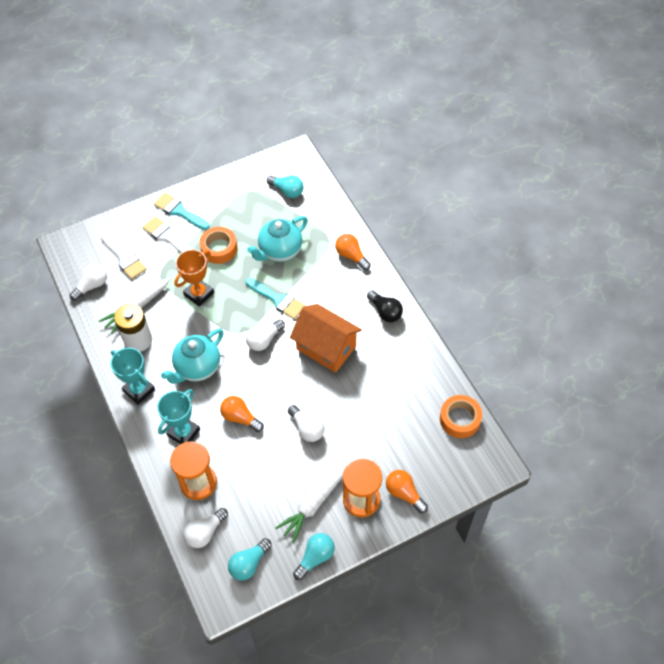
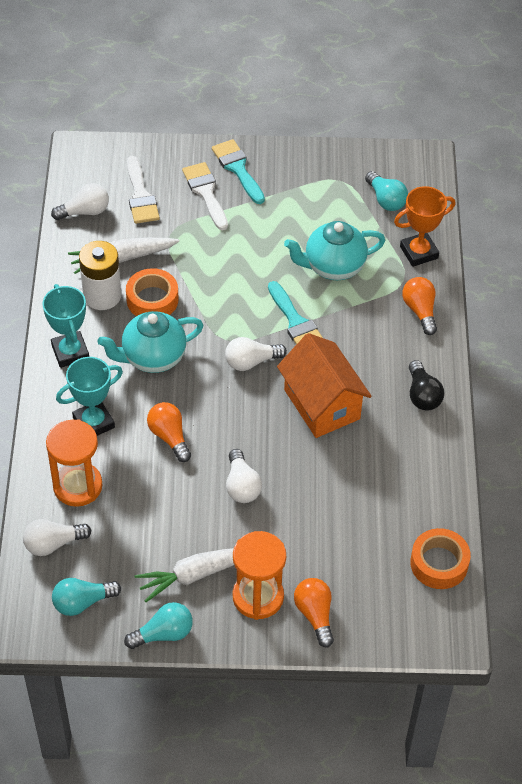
camera: 25 degrees right, 5 degrees down
orange trophy [174,249,214,307] -> orange trophy moved to [394,186,455,267]
orange tape [199,227,237,264] -> orange tape moved to [126,268,179,316]

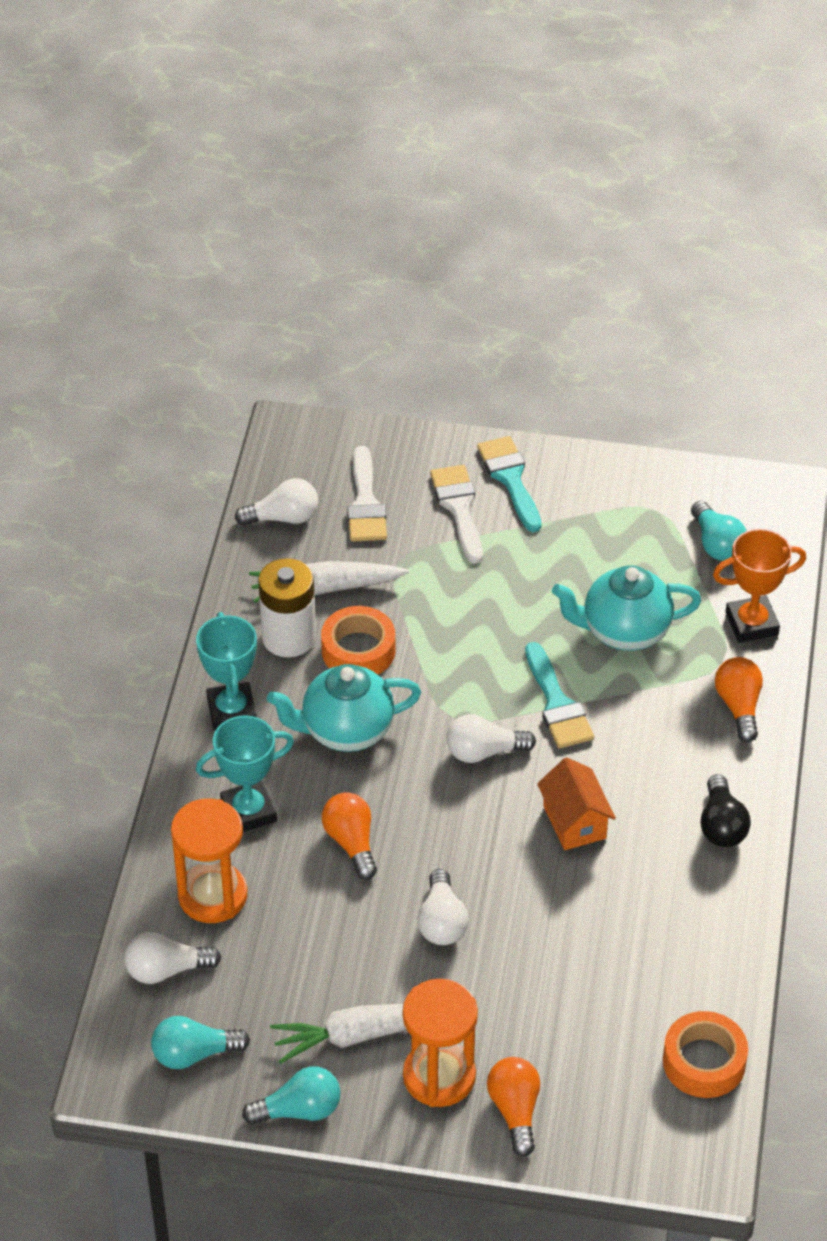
camera: 10 degrees right, 5 degrees down
orange house [277,333,372,438] -> orange house [537,757,616,850], size x0.62

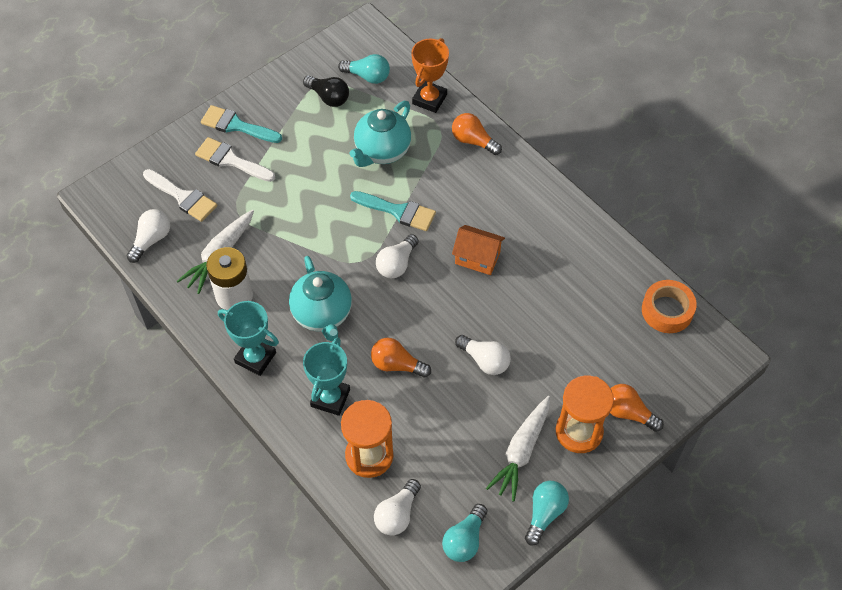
camera: 50 degrees left, 10 degrees up
turquoise teapot [267,664,421,752] -> turquoise teapot turned 45 degrees counterclockwise [289,256,352,341]
orange tape [321,606,395,675] -> none
black light bulb [700,774,751,847] -> black light bulb moved to [303,75,349,107]

